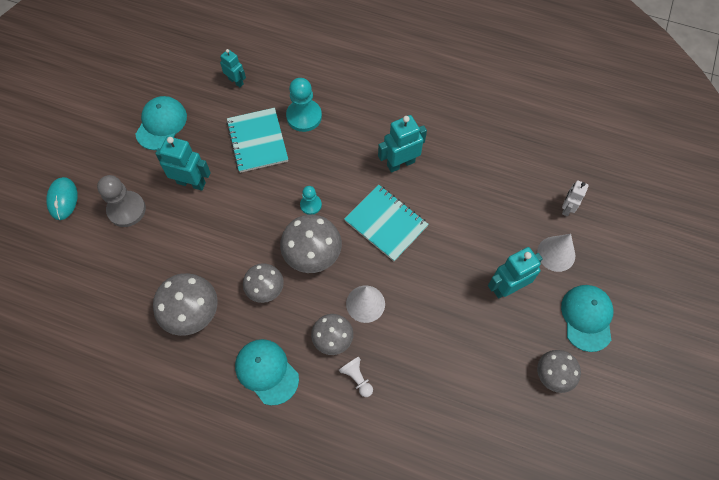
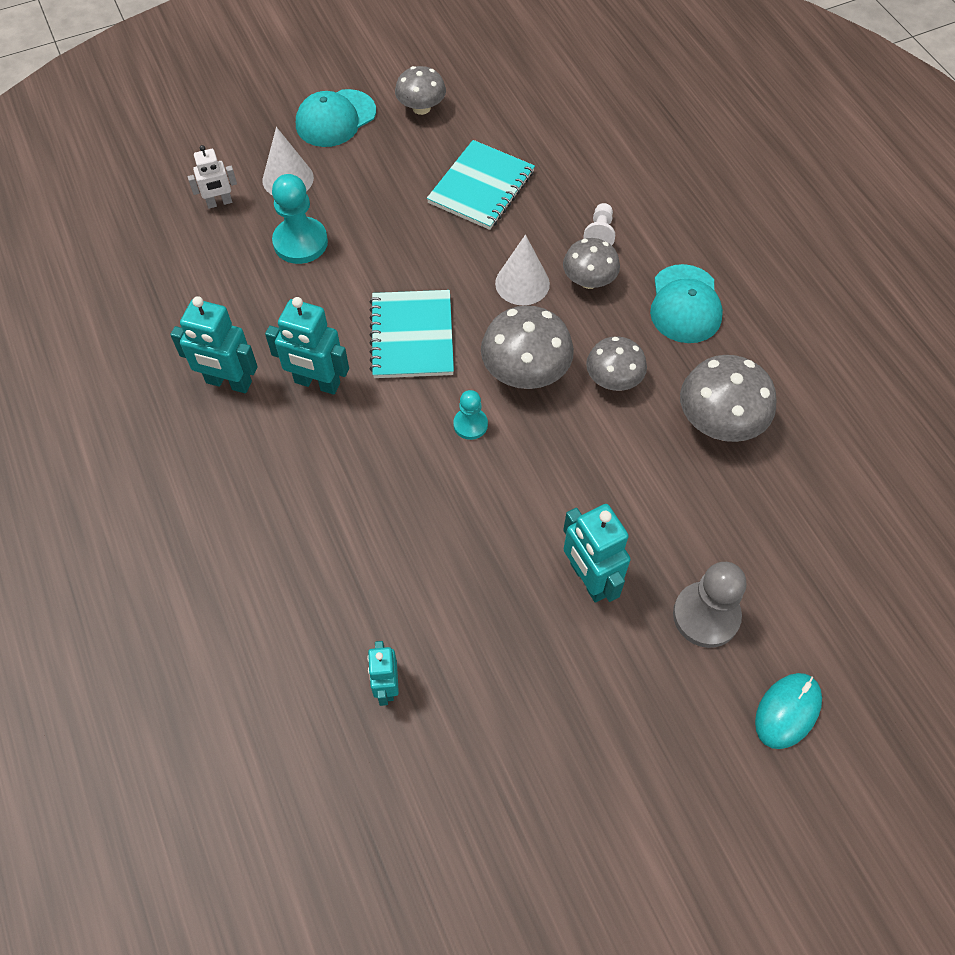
camera: 135 degrees left, 5 degrees down
turquoise cap [135,96,187,150] -> none
turquoise notebook [226,108,288,173] -> turquoise notebook moved to [427,140,535,230]
turquoise pawn [286,78,322,132] -> turquoise pawn moved to [272,174,328,264]
turquoise robot [488,247,543,298] -> turquoise robot moved to [170,296,258,393]

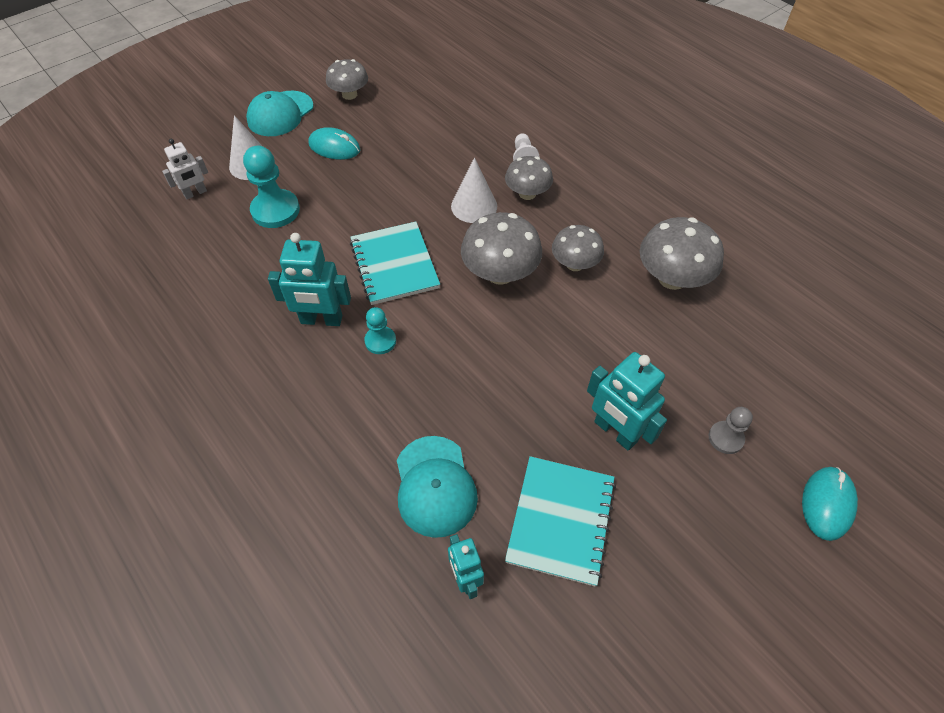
camera: 15 degrees left, 5 degrees down
turquoise robot [170,296,258,393] -> none
turquoise notebook [427,140,535,230] -> turquoise notebook moved to [505,456,616,586]
turquoise pawn [453,390,488,440] -> turquoise pawn moved to [364,307,396,354]
turquoise cap [650,264,723,343] -> turquoise cap moved to [397,436,478,538]
grey pawn [673,562,746,648] -> grey pawn [709,407,753,454], size x0.57
none -> turquoise mouse [309,127,360,160]

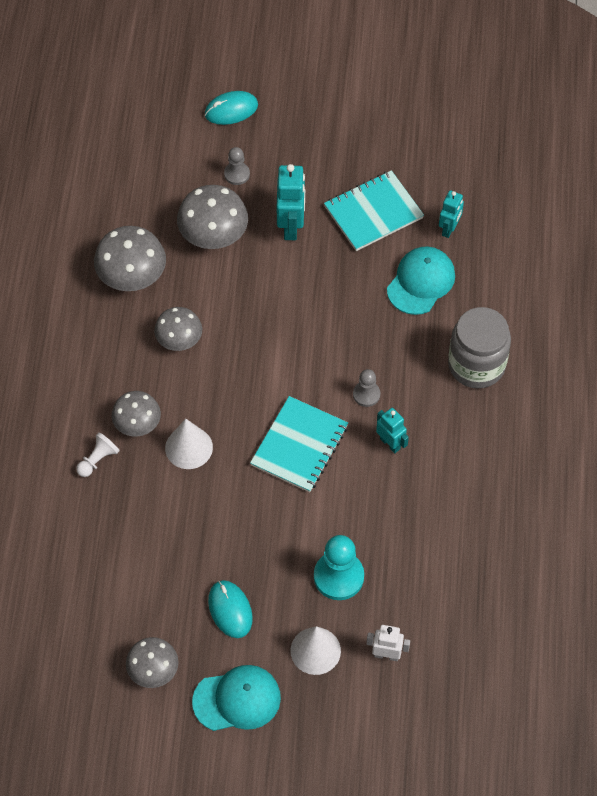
camera: 135 degrees left, 5 degrees up
turquoise robot [268,233,351,326] -> turquoise robot [376,408,409,453], size x0.62
turquoise pawn [364,307,396,354] -> grey pawn [353,369,380,407]
grey mushroom [461,212,542,285] -> grey mushroom moved to [177,185,248,249]
none -> grey jar [448,307,511,389]

